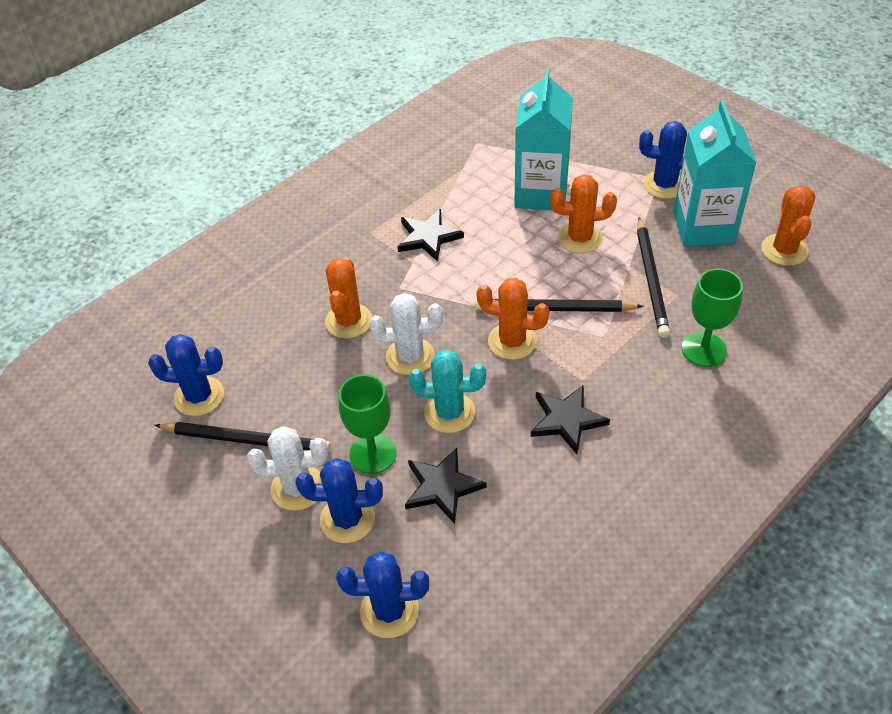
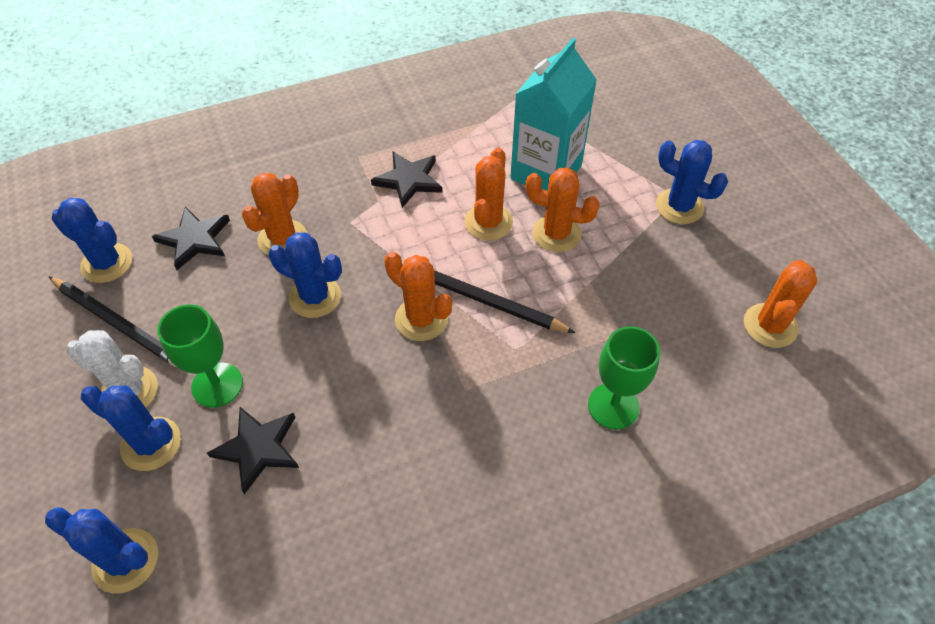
camera: 20 degrees right, 5 degrees up
white cactus [369,293,443,375] -> blue cactus [268,232,342,318]
turquoise cactus [409,349,486,433] -> none
black star [531,385,610,454] -> black star moved to [152,207,230,270]
black pencil [637,217,670,338] -> none
turquoise carton [674,100,757,247] -> none
none -> orange cactus [464,147,513,241]

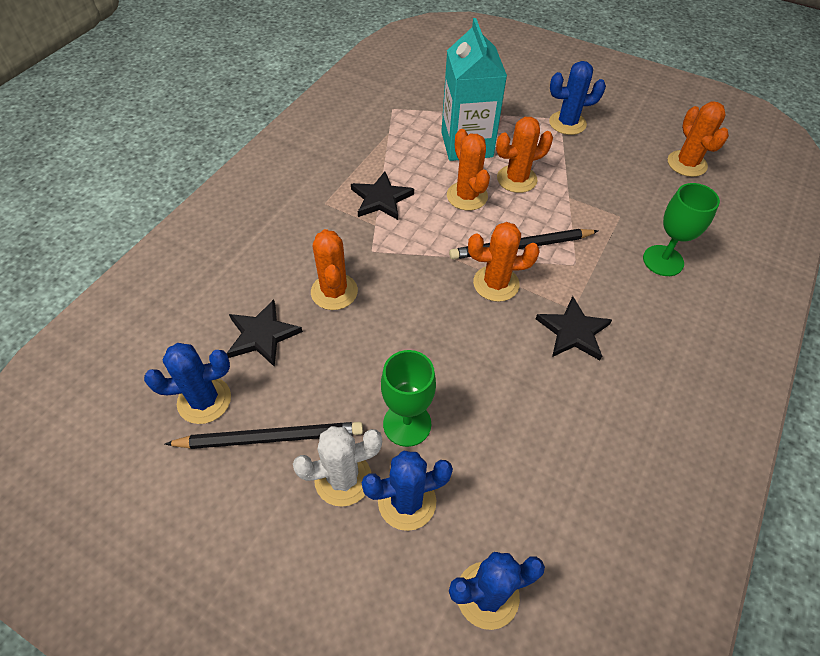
camera: 40 degrees left, 0 degrees up
black star [207,407,299,494] -> black star moved to [536,296,612,360]
blue cactus [268,232,342,318] -> none

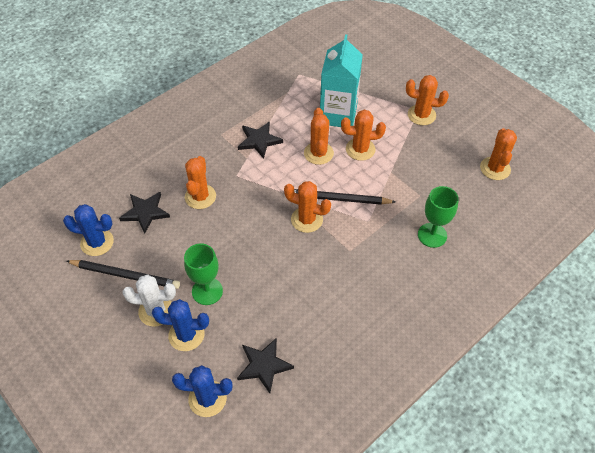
camera: 20 degrees right, 0 degrees up
black star [536,296,612,360] -> black star moved to [237,338,294,393]
blue cactus [549,61,606,135] -> orange cactus [406,75,449,125]

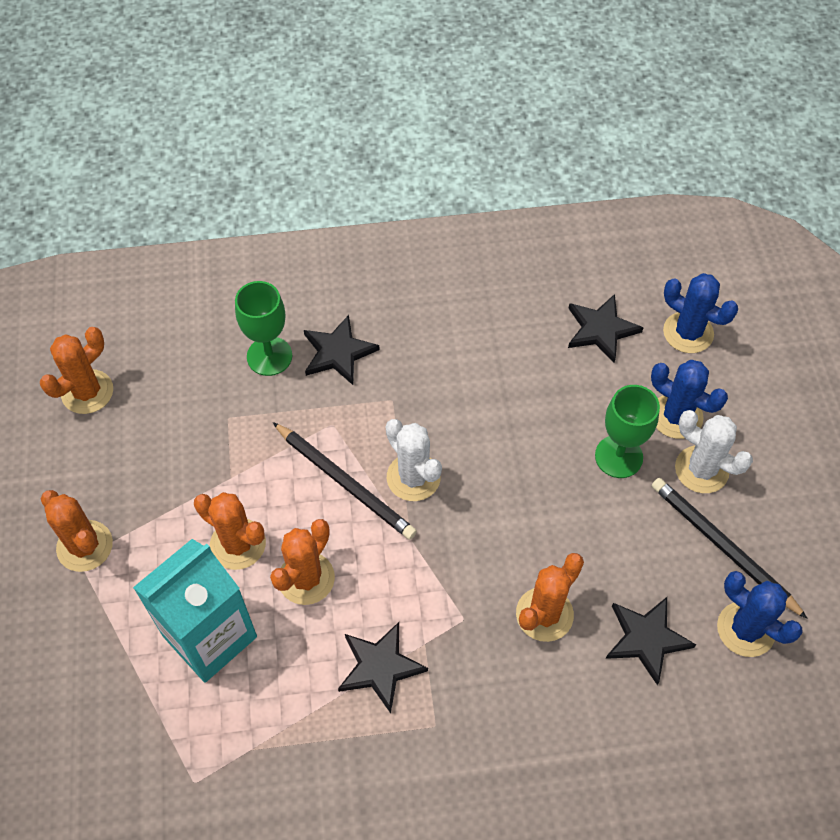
camera: 145 degrees left, 5 degrees up
orange cactus [284,181,331,233] -> white cactus [386,419,442,501]
none -> black star [304,315,380,385]

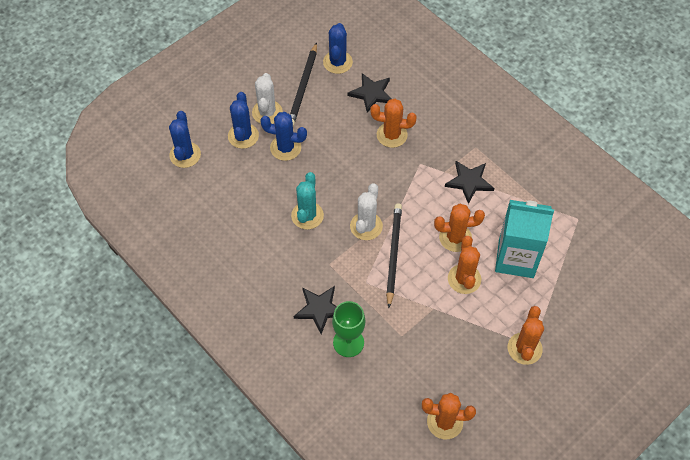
camera: 125 degrees left, 0 degrees up
black star [568,294,644,363] -> none
green goblet [595,385,660,478] -> blue cactus [260,112,307,161]
none -> turquoise cactus [291,172,324,230]

